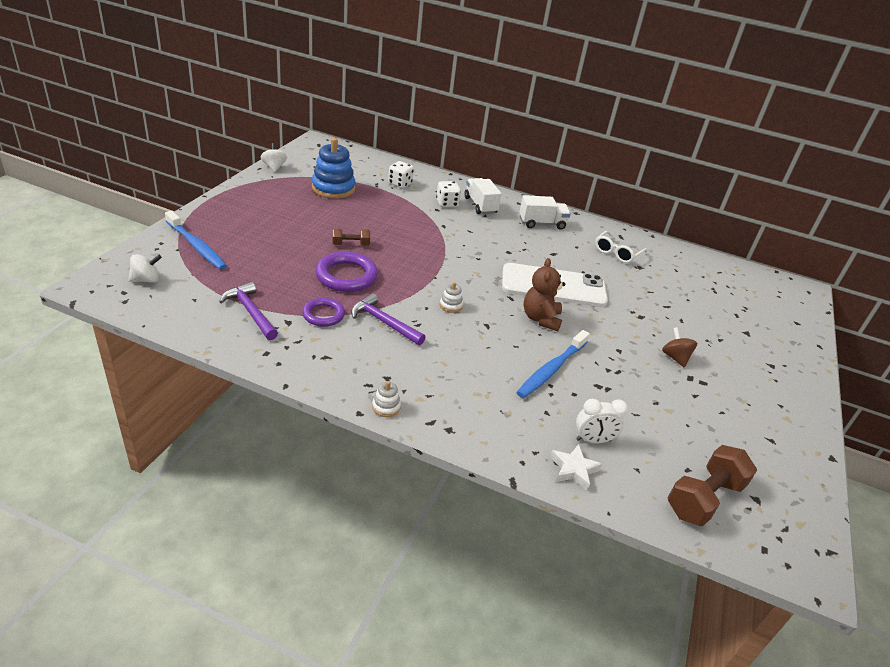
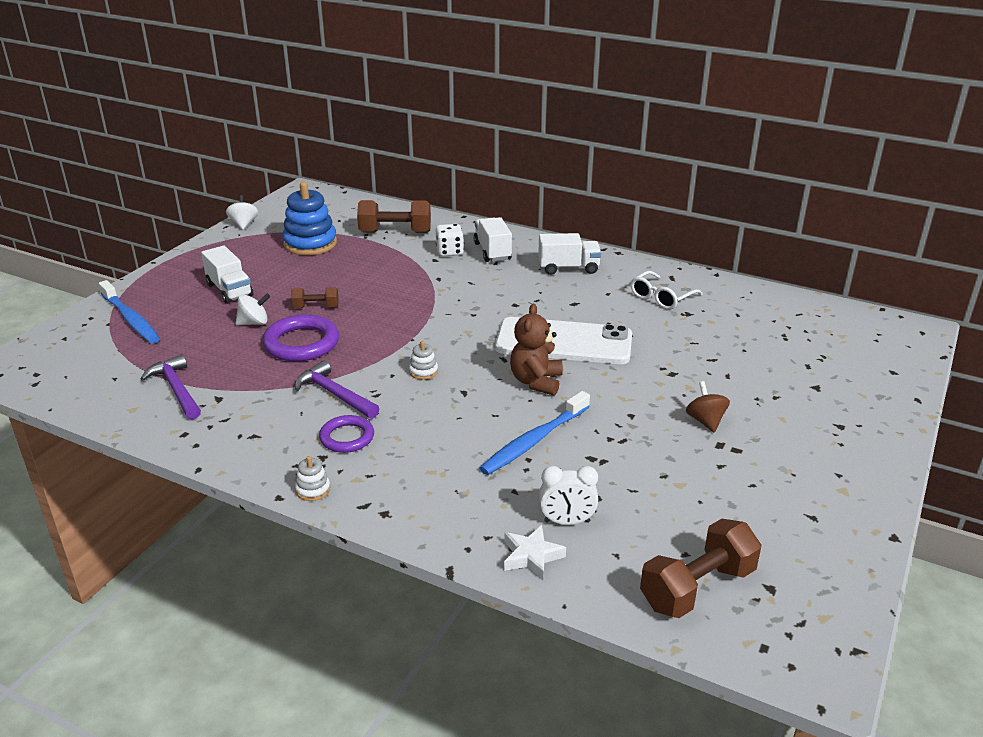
camera: 10 degrees right, 5 degrees down
white spinning top [128,254,162,283] -> white spinning top moved to [235,293,270,326]
purple ring [302,298,345,327] -> purple ring moved to [319,415,374,453]
white dice [388,161,414,188] -> brown dumbbell [357,200,431,233]
none -> white truck [201,245,253,304]

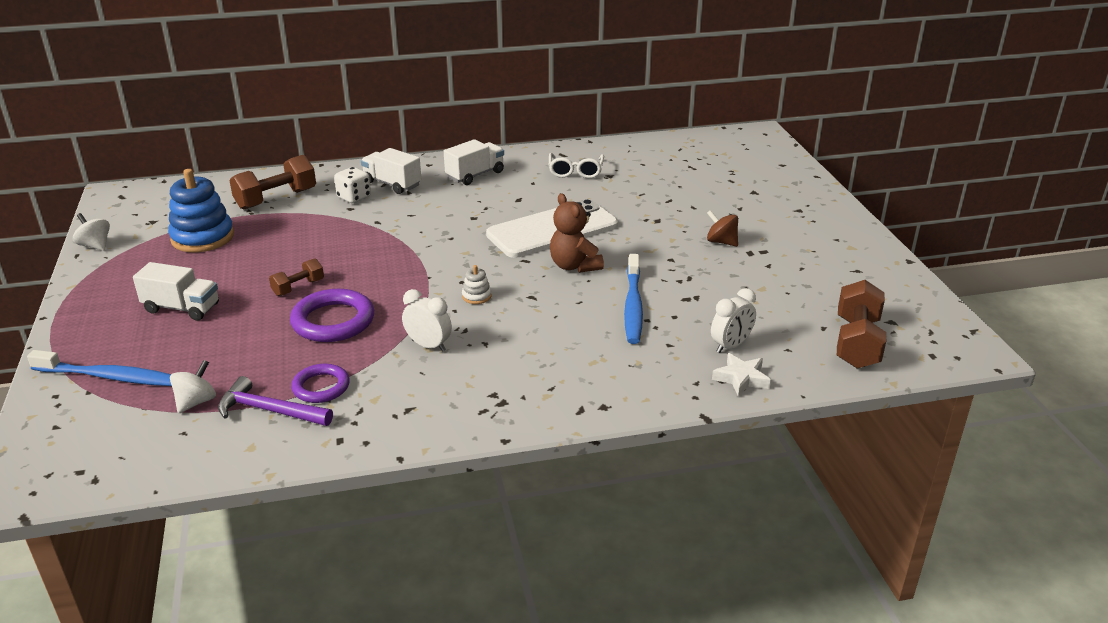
camera: 40 degrees left, 0 degrees up
white spinning top [235,293,270,326] -> white spinning top moved to [170,360,216,413]
purple hammer [295,360,379,419] -> white clock [402,289,452,352]
white stacking toy [295,456,330,501] -> none
purple ring [319,415,374,453] -> purple ring moved to [291,364,350,403]

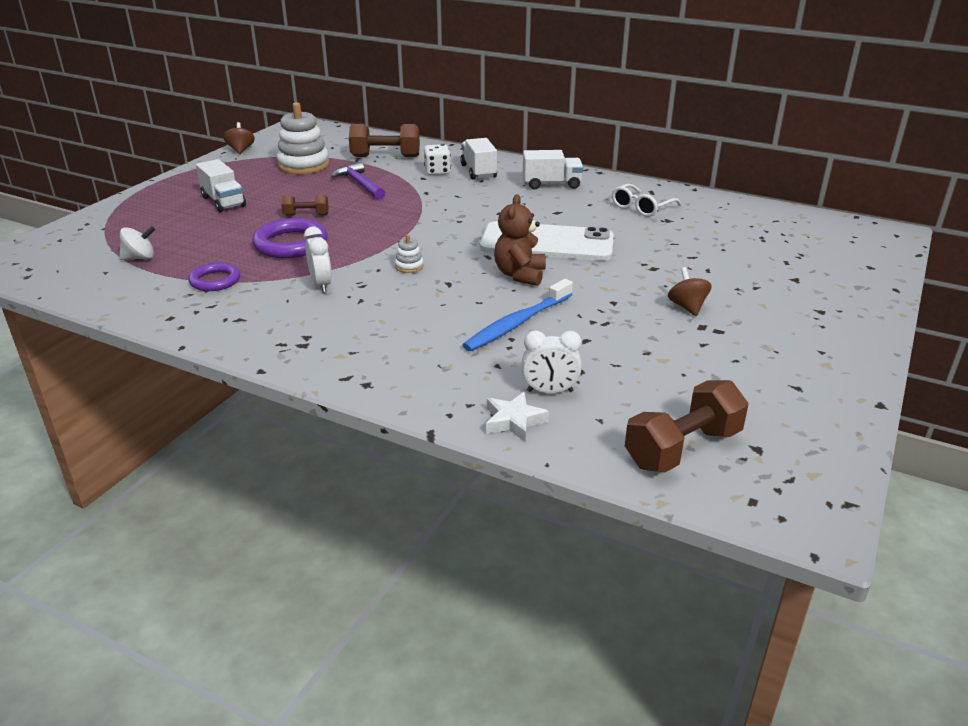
camera: 40 degrees right, 0 degrees up
blue toothbrush [27,350,172,386] -> none
white spinning top [73,213,110,251] -> brown spinning top [223,122,255,154]
blue stacking toy [168,169,234,252] -> white stacking toy [277,102,330,174]
purple hammer [218,376,333,426] -> purple hammer moved to [331,162,385,200]

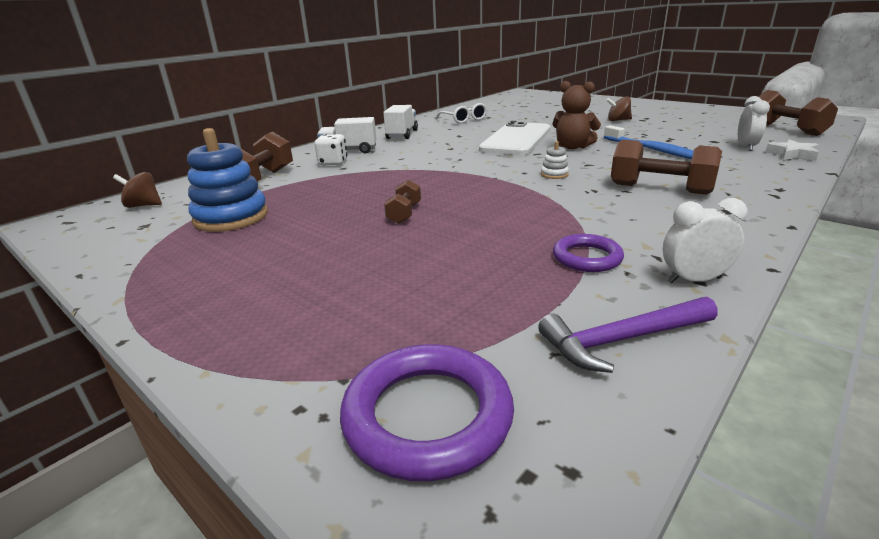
camera: 75 degrees left, 5 degrees down
white spinning top [119,226,155,260] -> none
white truck [196,159,246,212] -> none
brown spinning top [223,122,255,154] -> brown spinning top moved to [113,172,162,208]
purple ring [252,218,328,258] -> purple ring moved to [340,344,514,481]
white stacking toy [277,102,330,174] -> blue stacking toy [187,128,268,232]
white clock [304,227,332,293] -> white clock moved to [663,198,748,283]
purple hammer [331,162,385,200] -> purple hammer moved to [538,297,718,373]
none -> brown dumbbell [611,140,722,195]

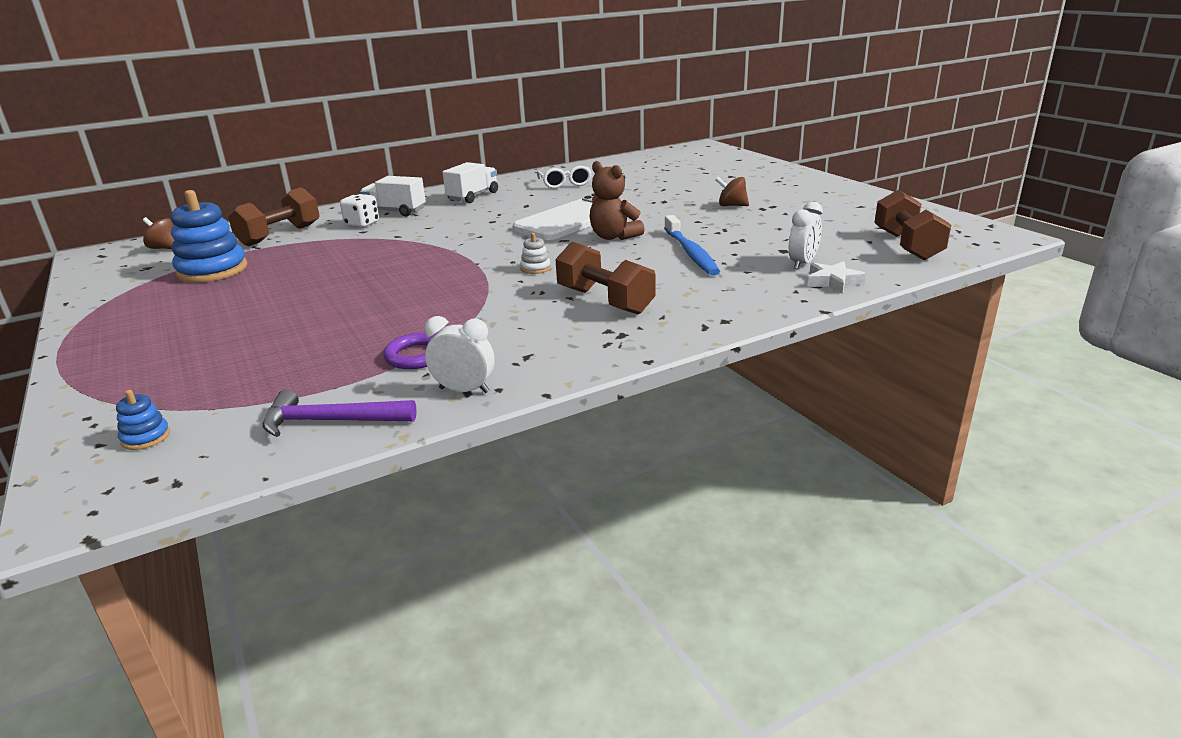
camera: 20 degrees right, 0 degrees up
purple ring [340,344,514,481] -> blue stacking toy [116,390,170,450]
brown dumbbell [384,180,421,224] -> none

